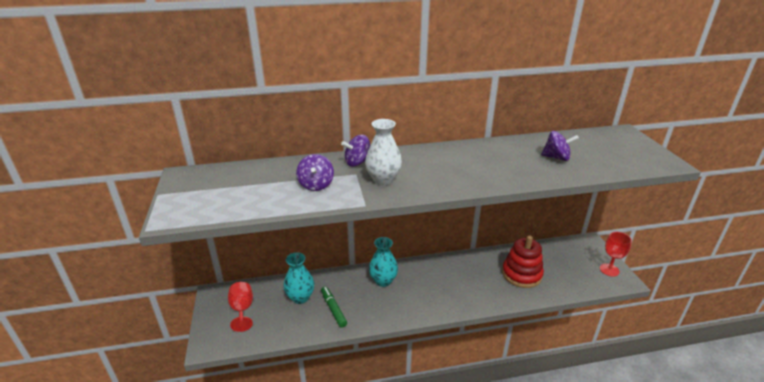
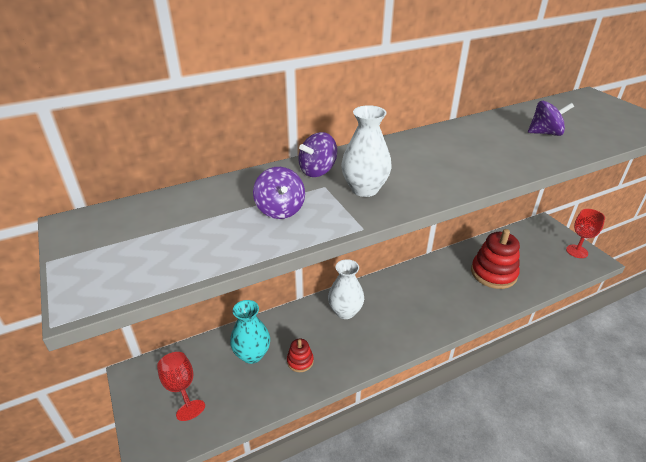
camera: 15 degrees left, 5 degrees up
green marker [321,287,347,328] -> red stacking toy [287,339,314,372]
turquoise vase [369,237,398,287] -> white vase [328,259,364,319]

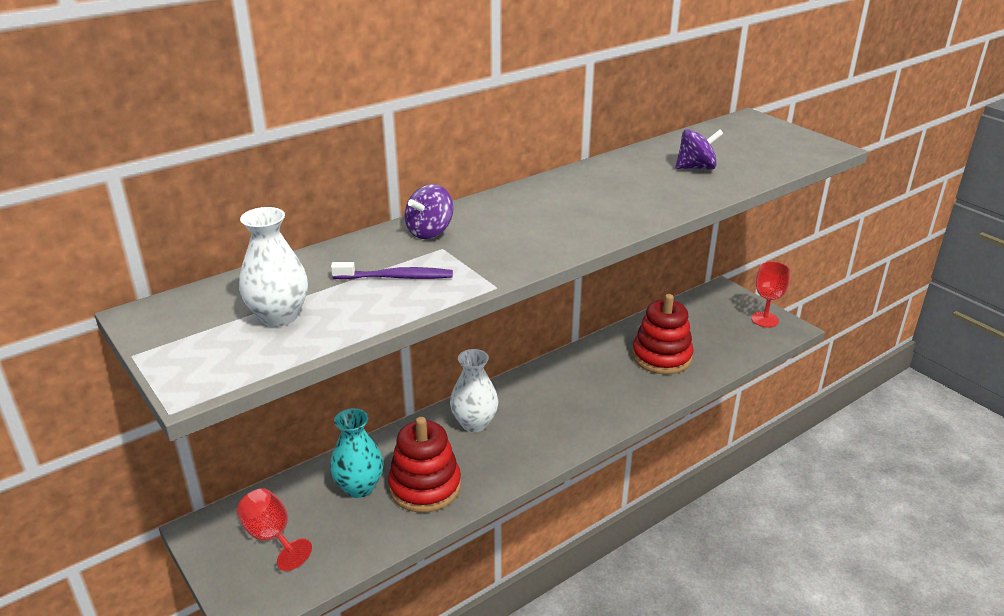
camera: 10 degrees left, 5 degrees down
purple spinning top [253,167,305,219] -> purple toothbrush [331,262,453,279]
red stacking toy [287,339,314,372] -> red stacking toy [388,417,461,513], size x2.04
white vase [341,105,392,197] -> white vase moved to [239,207,308,327]

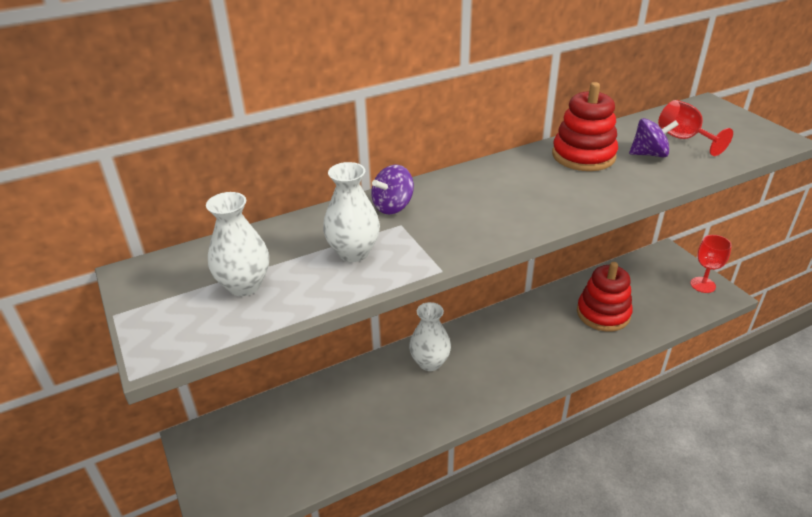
camera: 10 degrees right, 5 degrees up
red goblet [237,488,312,571] -> red goblet moved to [658,100,733,156]
turquoise vase [330,408,384,498] -> none
purple toothbrush [331,262,453,279] -> white vase [323,162,380,262]
red stacking toy [388,417,461,513] -> red stacking toy moved to [552,82,618,171]

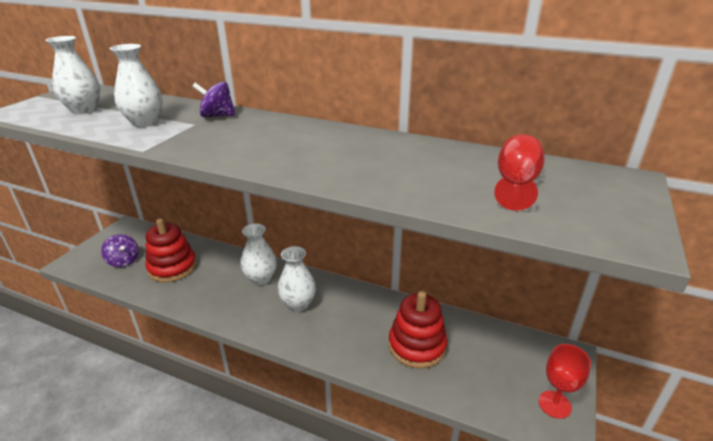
camera: 50 degrees right, 5 degrees down
red stacking toy [552,82,618,171] -> red stacking toy moved to [145,218,197,282]
purple spinning top [629,118,679,157] -> purple spinning top moved to [101,234,139,267]
none -> white vase [277,246,316,312]

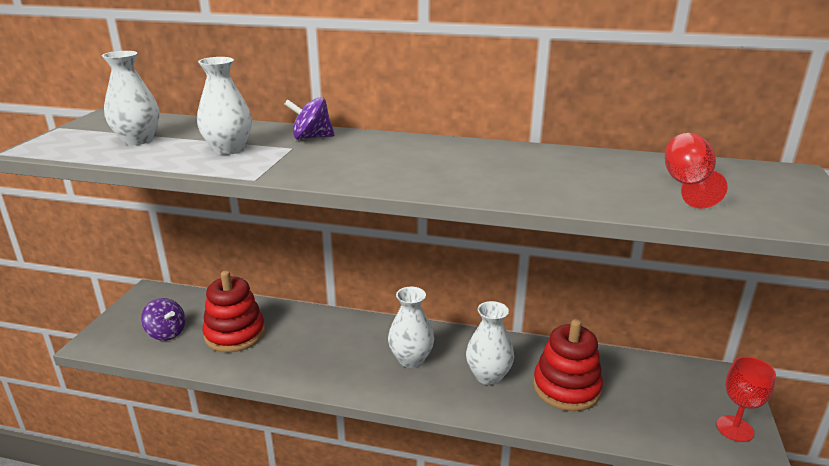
camera: 10 degrees left, 5 degrees down
white vase [240,223,277,285] -> white vase moved to [466,301,514,385]

